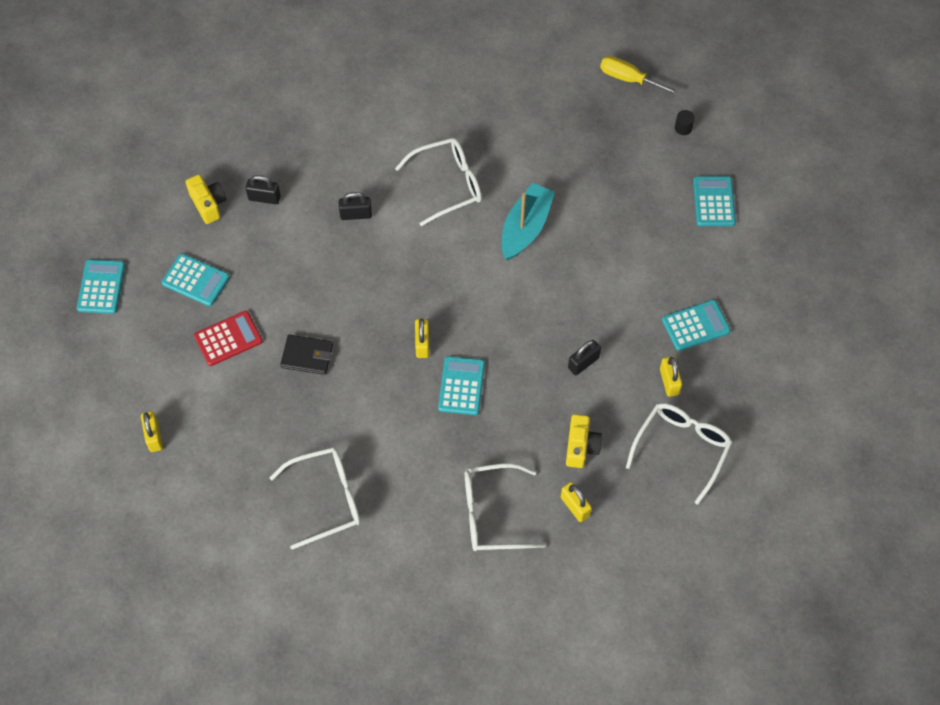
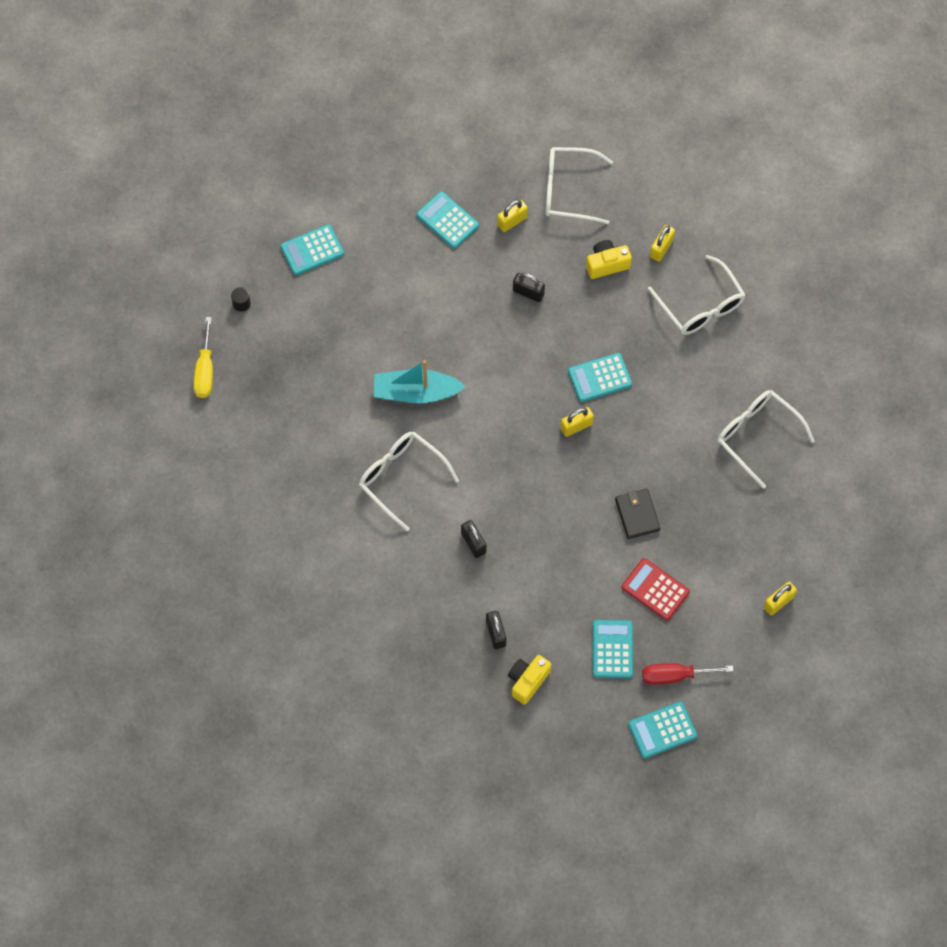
camera: 115 degrees left, 5 degrees up
none -> red screwdriver [642,663,734,685]

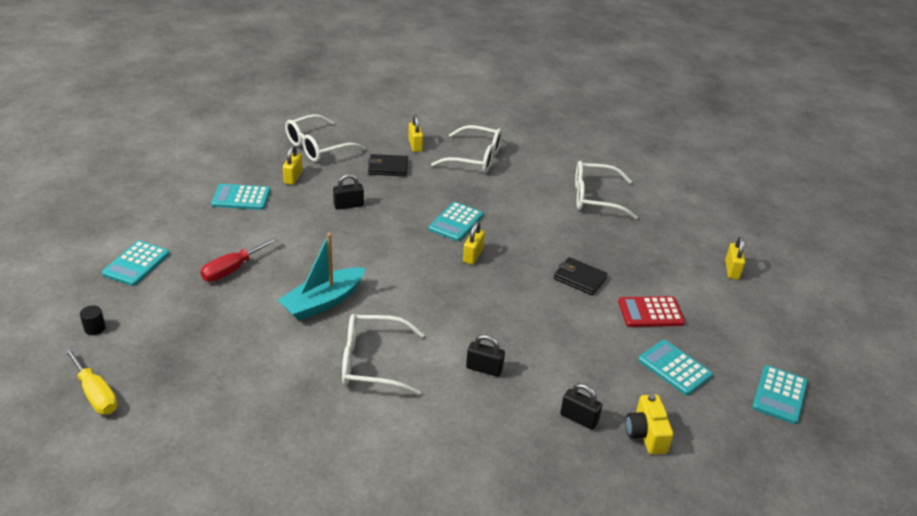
camera: 45 degrees left, 30 degrees down
yellow camera [586,240,632,279] -> black wallet [368,154,408,176]
red screwdriver [642,663,734,685] -> red screwdriver moved to [200,237,279,282]

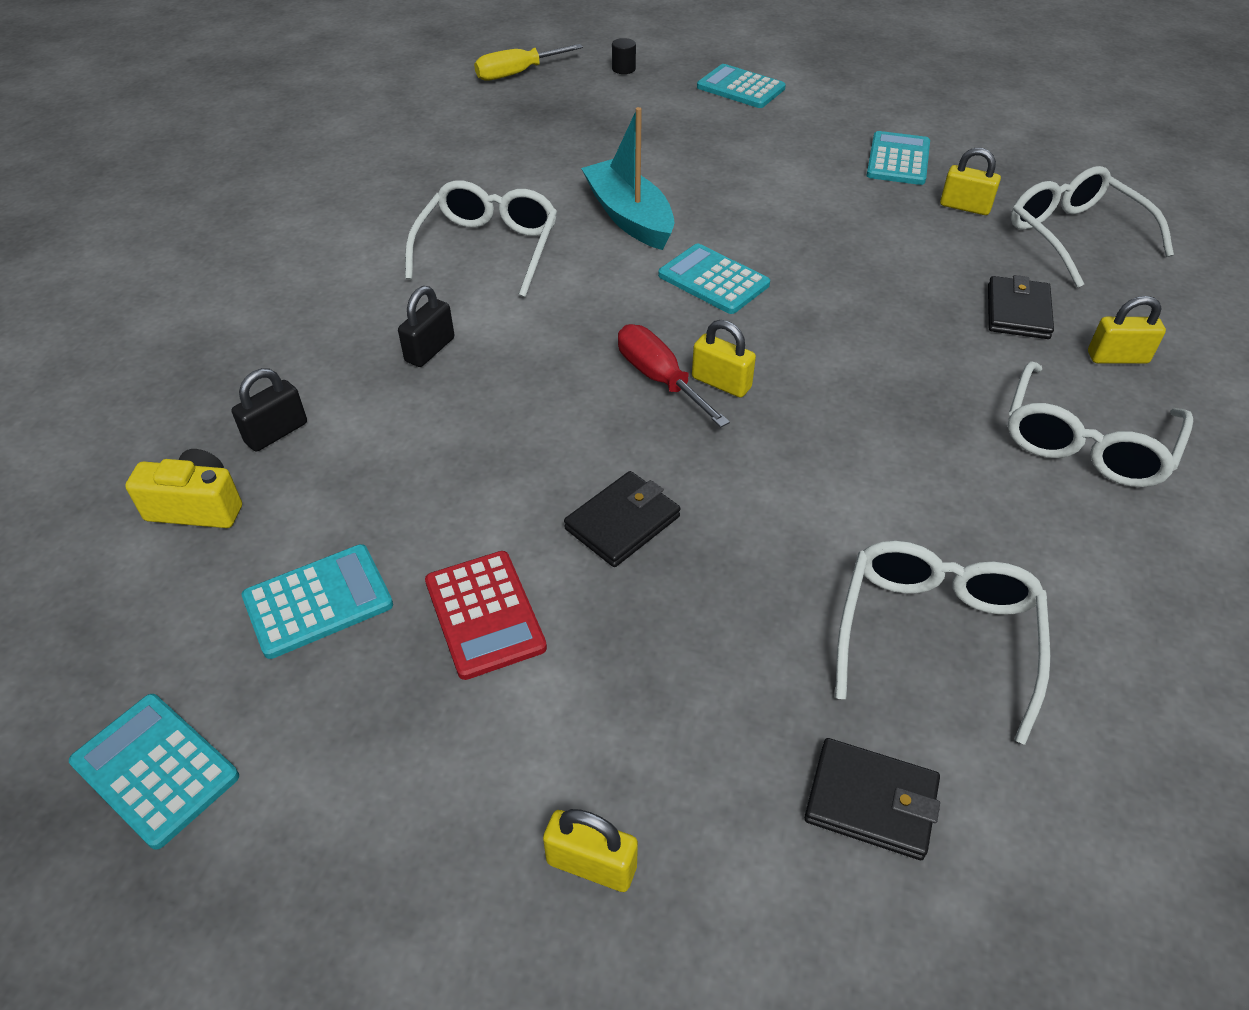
camera: 105 degrees right, 10 degrees up
red screwdriver [200,237,279,282] -> red screwdriver moved to [618,324,730,427]
black padlock [333,174,364,210] -> none
turquoise calculator [428,202,483,241] -> turquoise calculator moved to [658,244,770,314]
red calculator [618,296,685,327] -> red calculator turned 150 degrees clockwise [425,551,547,680]
none -> black wallet [804,738,940,860]

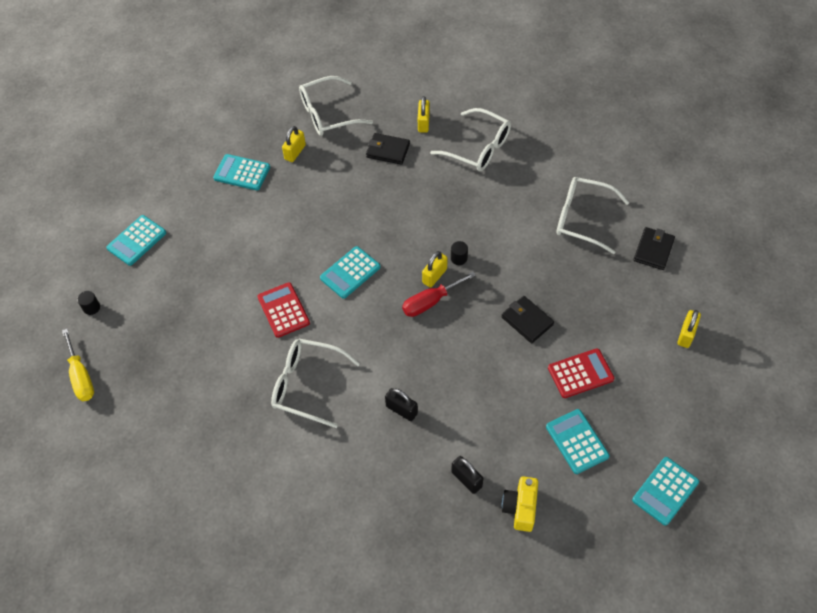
camera: 85 degrees left, 10 degrees up
turquoise boat [581,107,675,250] -> red calculator [257,282,310,338]
none -> black cylinder [451,241,468,265]

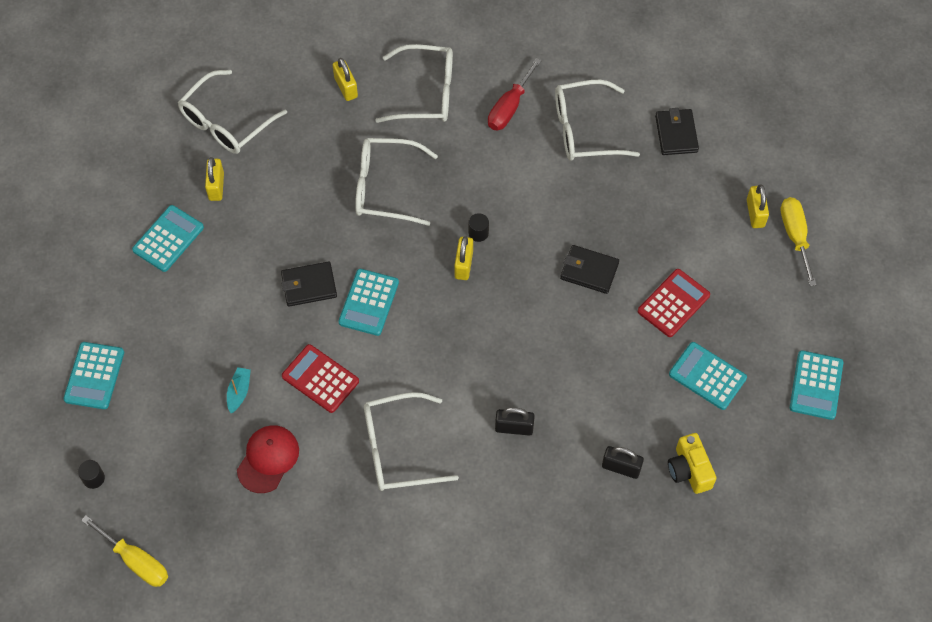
camera: 30 degrees left, 5 degrees up
turquoise calculator [213,154,270,190] -> turquoise calculator turned 135 degrees clockwise [132,205,204,272]
black wallet [366,133,410,165] -> black wallet moved to [281,261,337,307]
red screwdriver [402,272,476,317] -> red screwdriver moved to [488,58,542,130]
none -> turquoise boat [227,367,251,413]
none -> red cap [237,425,299,493]
none -> white glasses [355,138,438,226]
none -> yellow screwdriver [781,197,816,286]

